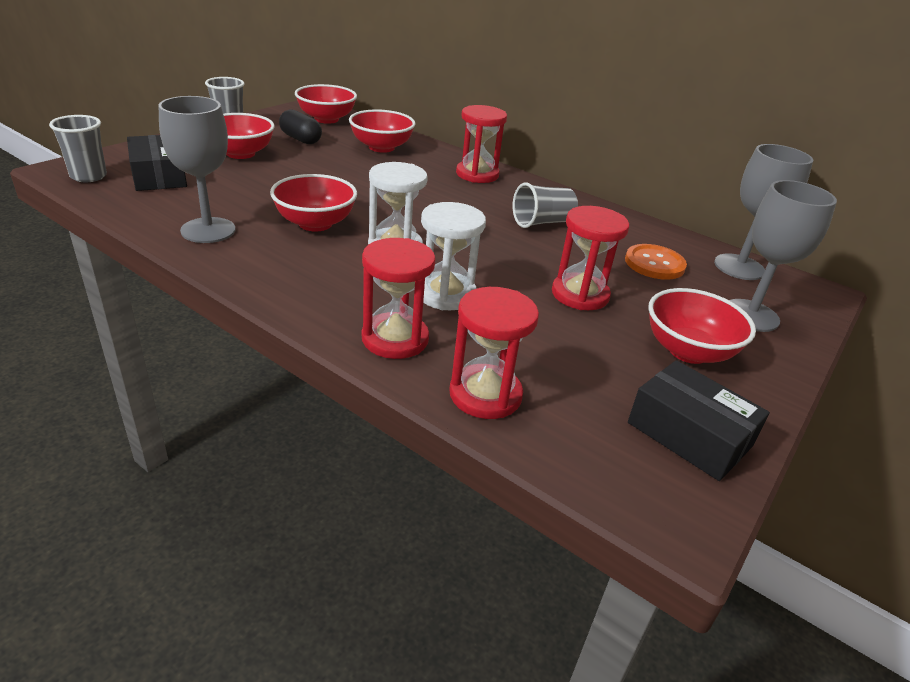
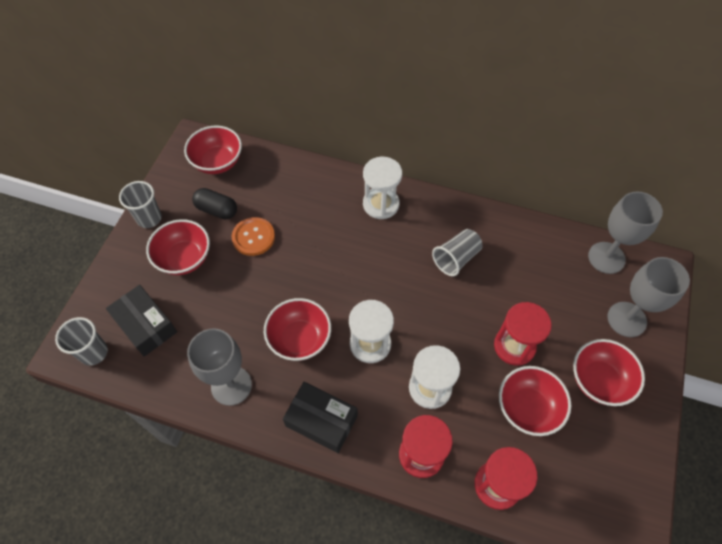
camera: 15 degrees left, 25 degrees up
red bowl [349,109,416,153] -> red bowl moved to [499,366,571,436]
red hourglass [456,105,507,183] -> white hourglass [363,157,402,219]
orange button [625,244,687,280] -> orange button moved to [232,217,275,256]
black box [628,360,770,481] -> black box moved to [283,382,358,453]

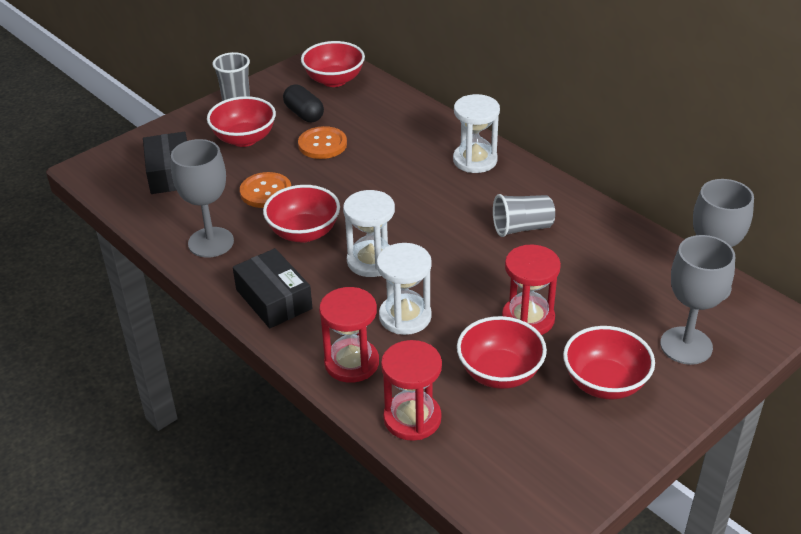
camera: 30 degrees right, 20 degrees down
grey cup [55,317,108,366] -> none
none -> orange button [240,172,291,208]

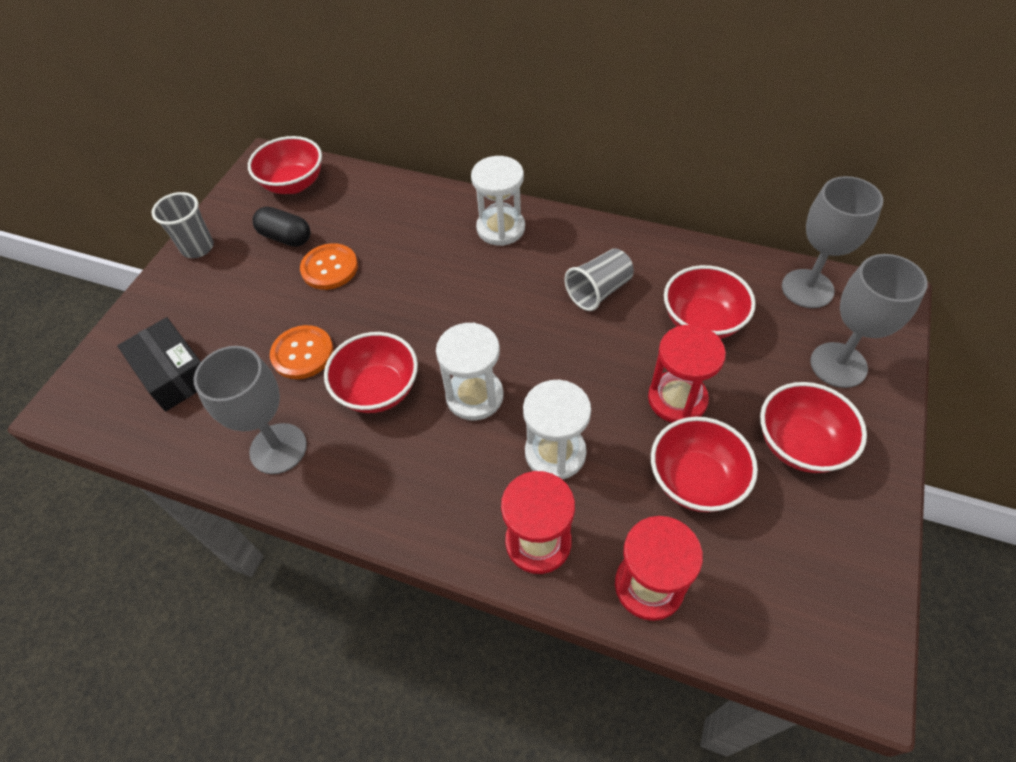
camera: 25 degrees left, 15 degrees up
red bowl [207,96,276,147] -> red bowl moved to [664,265,756,339]
black box [233,248,313,328] -> none

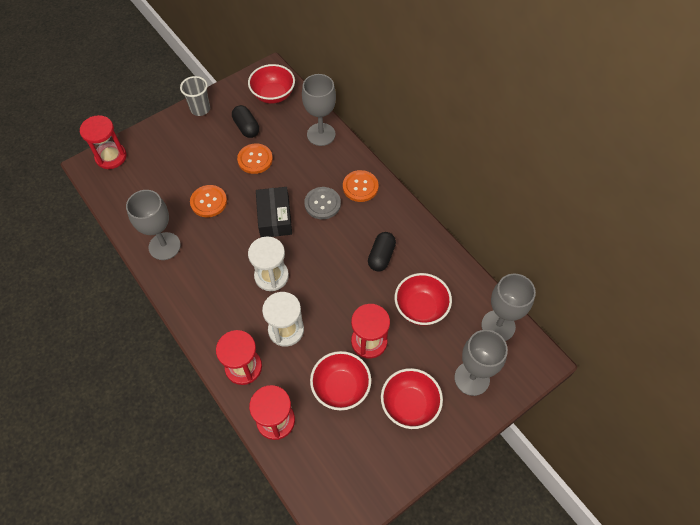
camera: 30 degrees right, 5 degrees up
black box [117,317,201,411] -> black box moved to [256,187,292,237]
red bowl [324,332,418,413] -> none
white hourglass [471,156,525,246] -> orange button [343,170,379,202]
grey cup [564,248,634,311] -> black capsule [368,232,396,272]
none -> red hourglass [80,115,127,169]
none -> grey goblet [302,74,336,146]
none -> grey button [304,187,341,219]

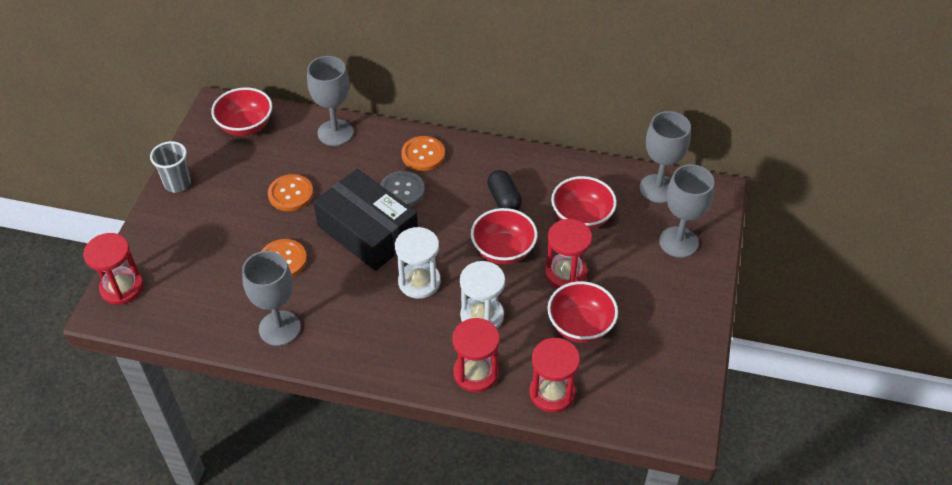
camera: 40 degrees left, 10 degrees down
black capsule [232,105,259,138] -> none
black box [256,187,292,237] -> black box [313,169,418,271], size x1.53
red bowl [381,368,443,429] -> red bowl moved to [471,208,537,265]

